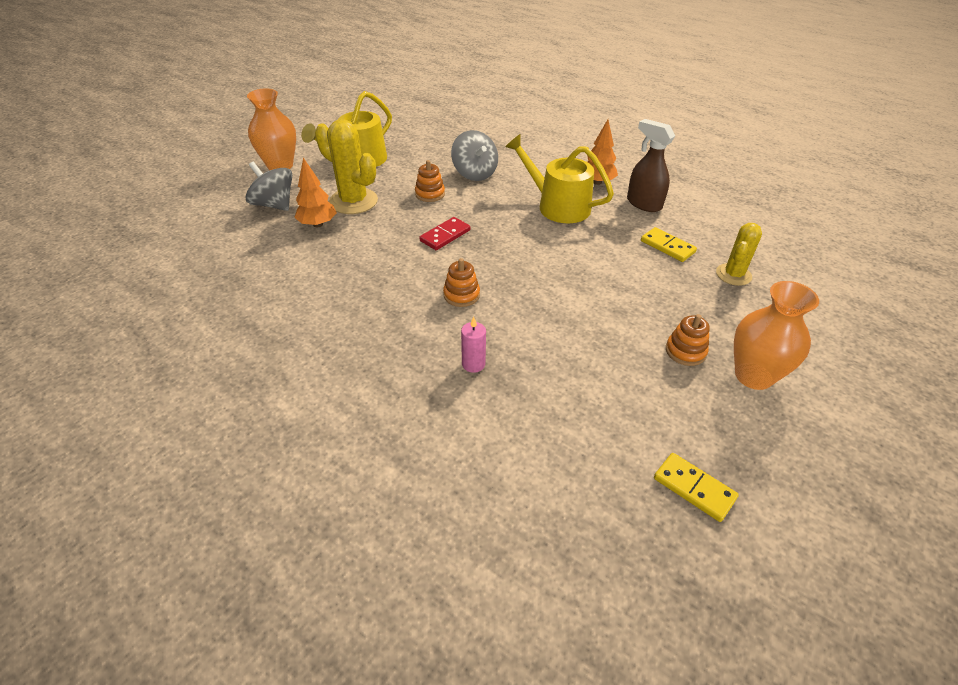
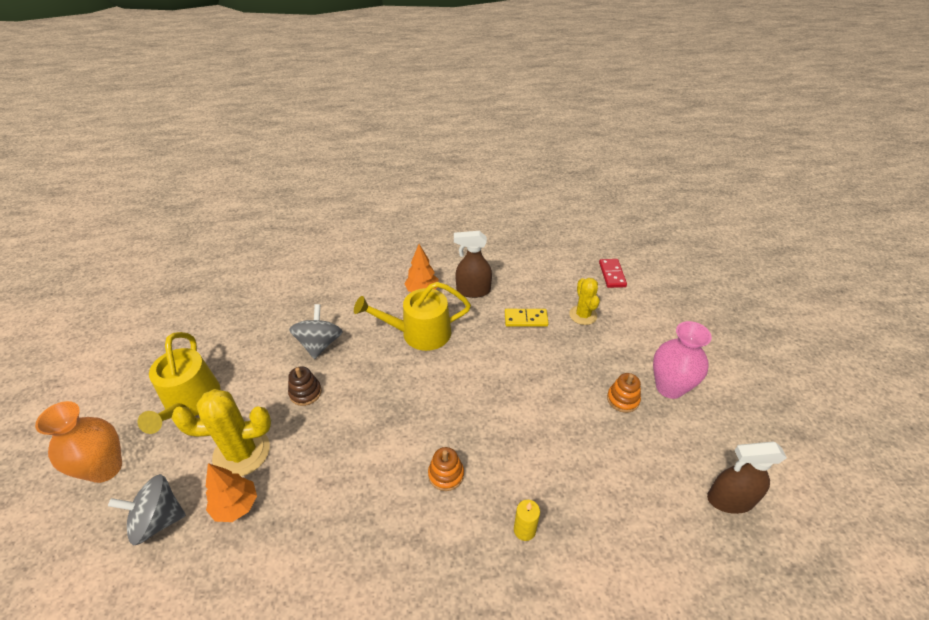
camera: 45 degrees left, 0 degrees up
orange stacking toy [415,160,445,202] -> brown stacking toy [288,366,322,406]
red domino [419,217,470,250] -> red domino moved to [599,259,627,288]
grey spinning top [451,130,498,181] -> grey spinning top turned 105 degrees counterclockwise [289,304,343,359]
pink candle [461,316,486,373] -> yellow candle [514,500,540,541]
yellow domino [654,453,739,522] -> brown spray bottle [707,442,787,514]
orange vase [734,281,819,390] -> pink vase [653,321,712,399]

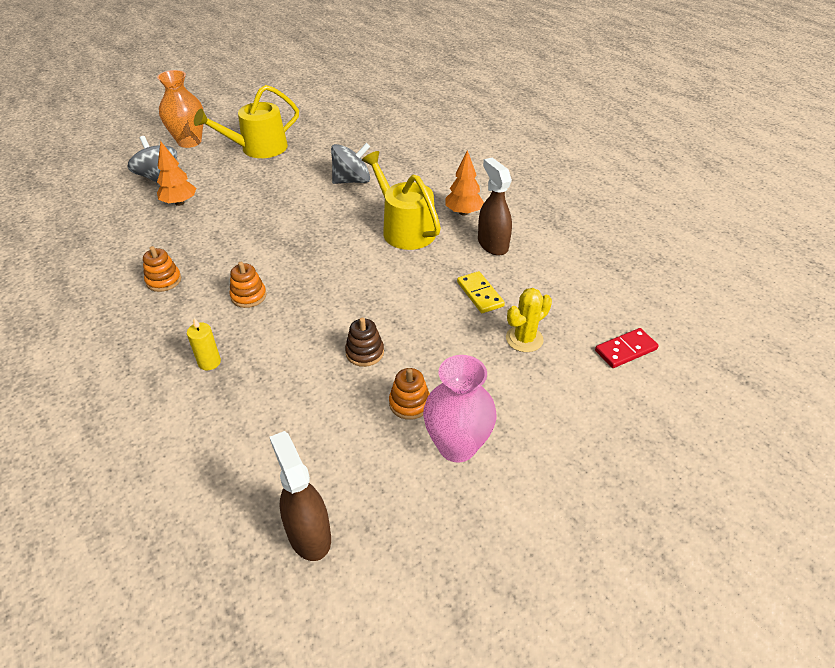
camera: 65 degrees right, 0 degrees up
yellow cactus [171,389,271,476] -> none
brown stacking toy [288,366,322,406] -> brown stacking toy moved to [345,318,384,367]
none -> orange stacking toy [143,246,181,292]

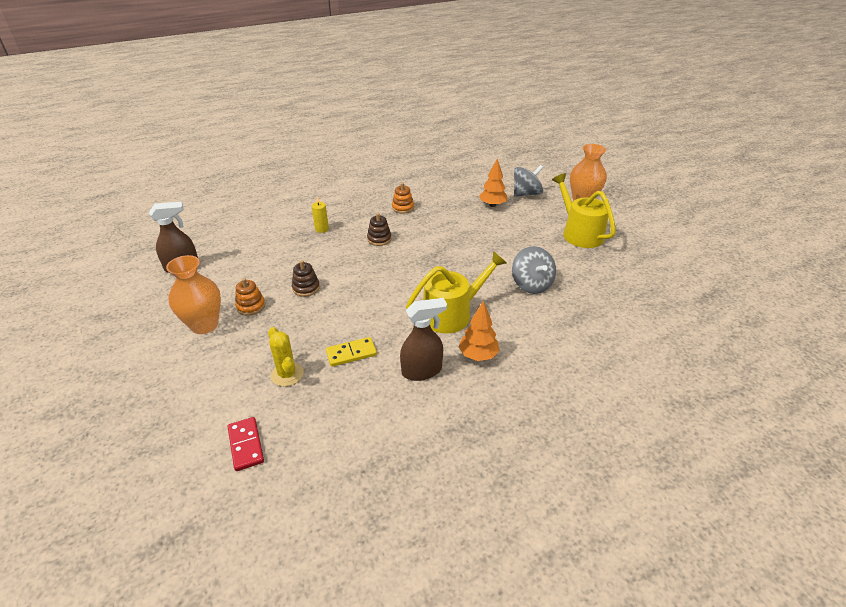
camera: 95 degrees right, 5 degrees down
orange stacking toy [230,262,267,308] -> brown stacking toy [367,213,392,246]
pink vase [423,355,497,462] -> orange vase [166,255,221,334]

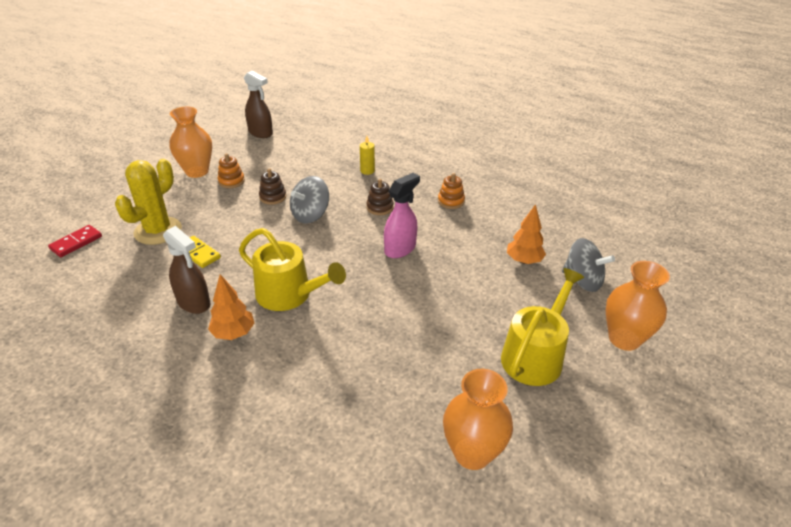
camera: 60 degrees right, 0 degrees up
yellow cactus [268,327,304,387] -> yellow cactus [115,159,182,245], size x1.60
grey spinning top [512,246,556,294] -> grey spinning top moved to [290,176,329,224]
none -> pink spray bottle [384,173,420,258]
none -> orange vase [443,369,513,470]

